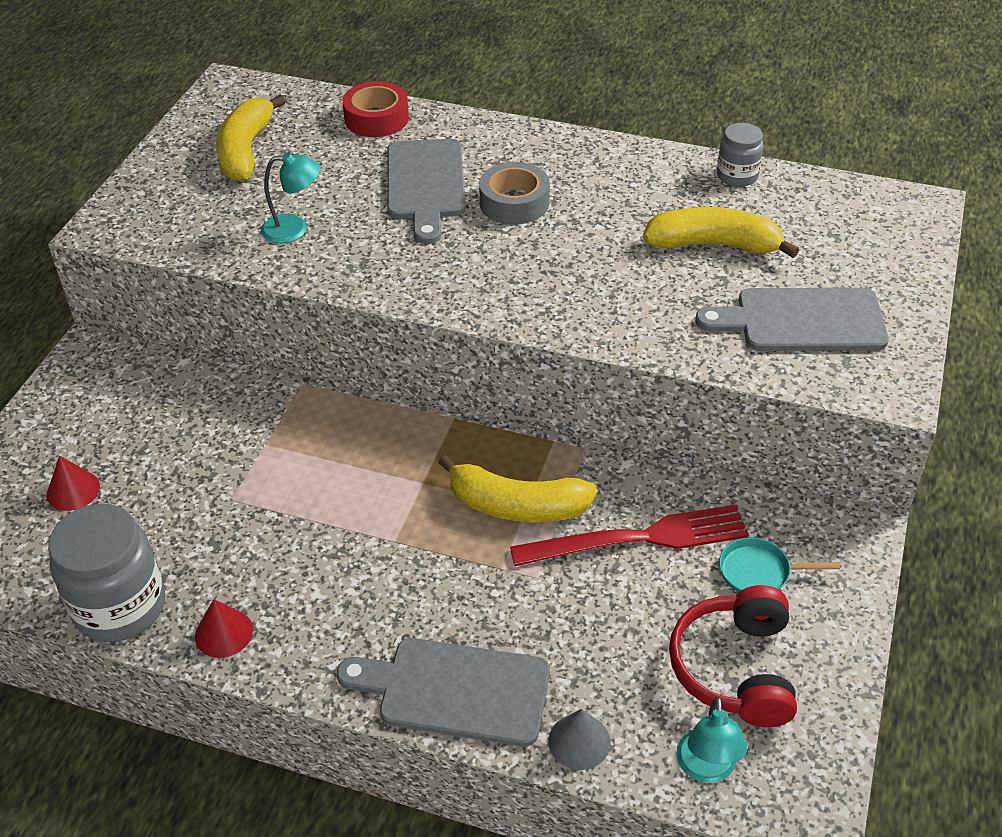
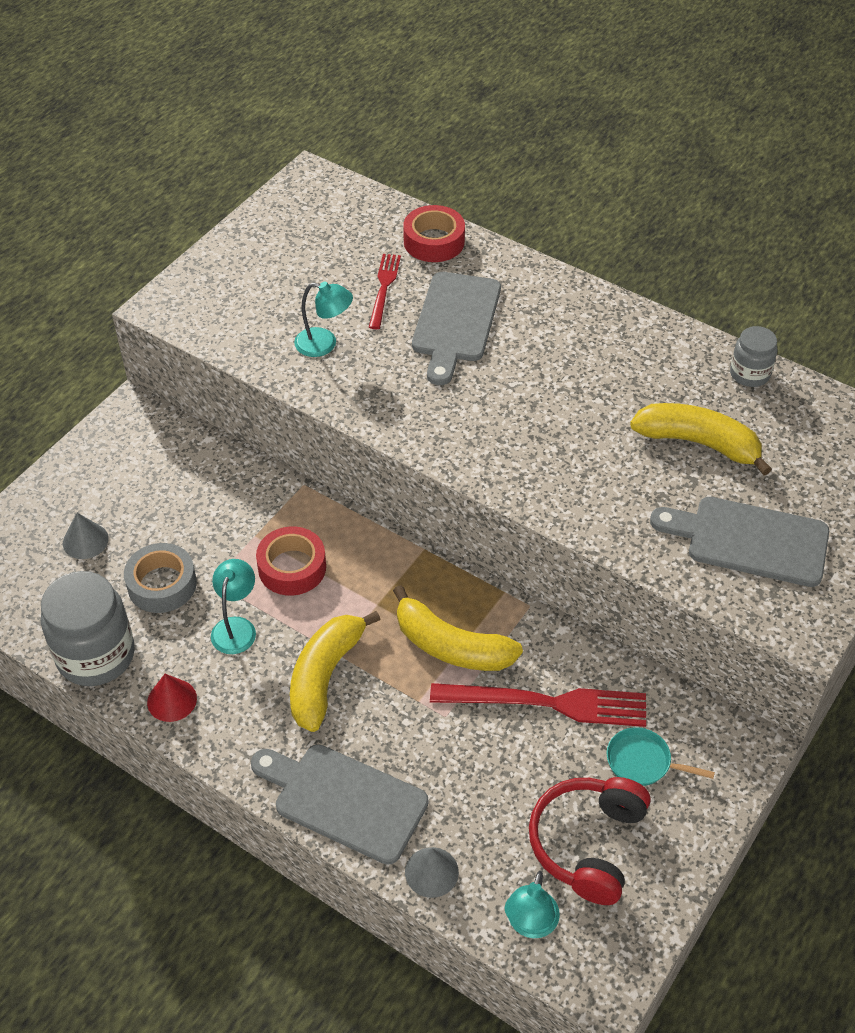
camera: 15 degrees right, 5 degrees up
red cone [47,456,100,511] -> grey cone [63,513,109,559]
yellow banana [216,95,286,182] -> yellow banana moved to [290,611,381,732]
grey tape [479,162,550,225] -> grey tape moved to [124,543,197,613]
none -> turquoise lamp [211,559,256,654]
none -> red tape [256,526,326,596]
none -> red fork [369,254,401,329]

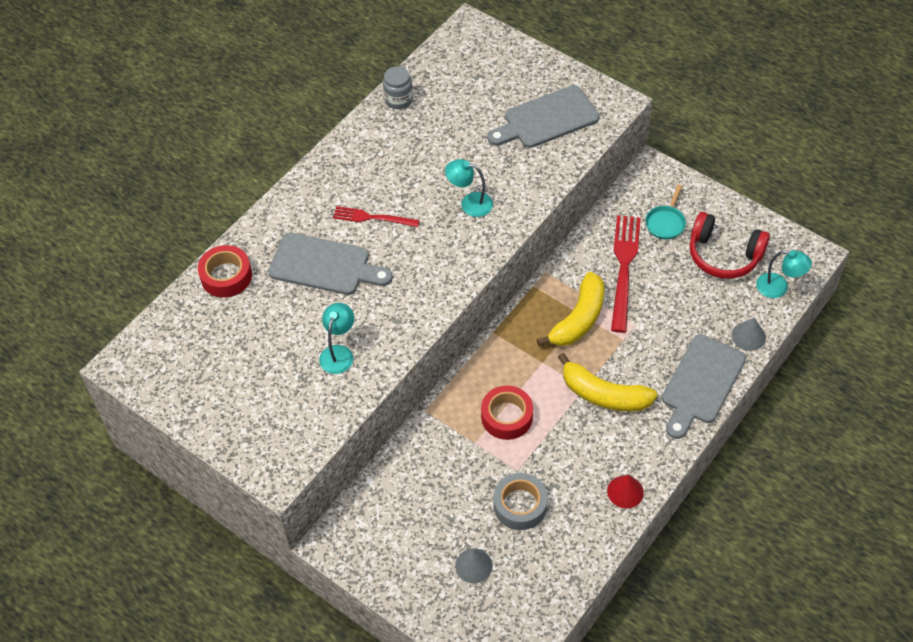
camera: 85 degrees left, 5 degrees up
grey jar [41,571,135,686] -> none
turquoise lamp [211,559,256,654] -> turquoise lamp moved to [445,159,493,217]
red fork [369,254,401,329] -> red fork moved to [333,206,420,227]
yellow banana [630,403,772,476] -> none
grey cutting board [650,497,829,587] -> grey cutting board turned 45 degrees clockwise [487,85,600,148]

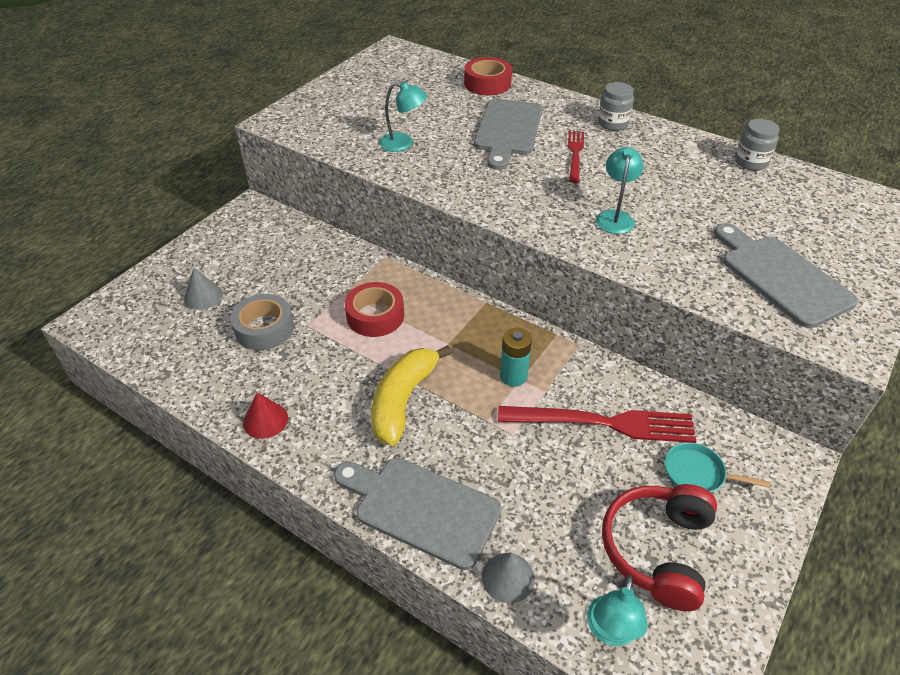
camera: 85 degrees right, 10 degrees down
yellow banana [537,272,604,346] -> turquoise battery [500,328,532,386]
none -> grey jar [598,82,634,131]

